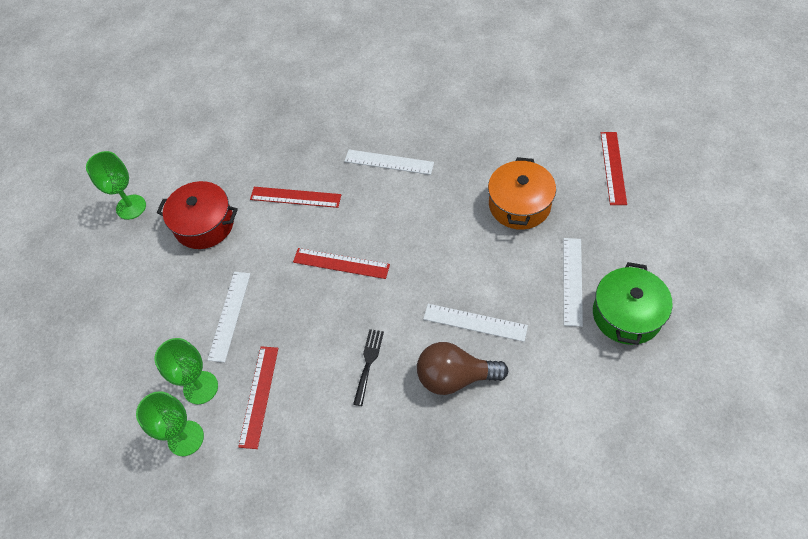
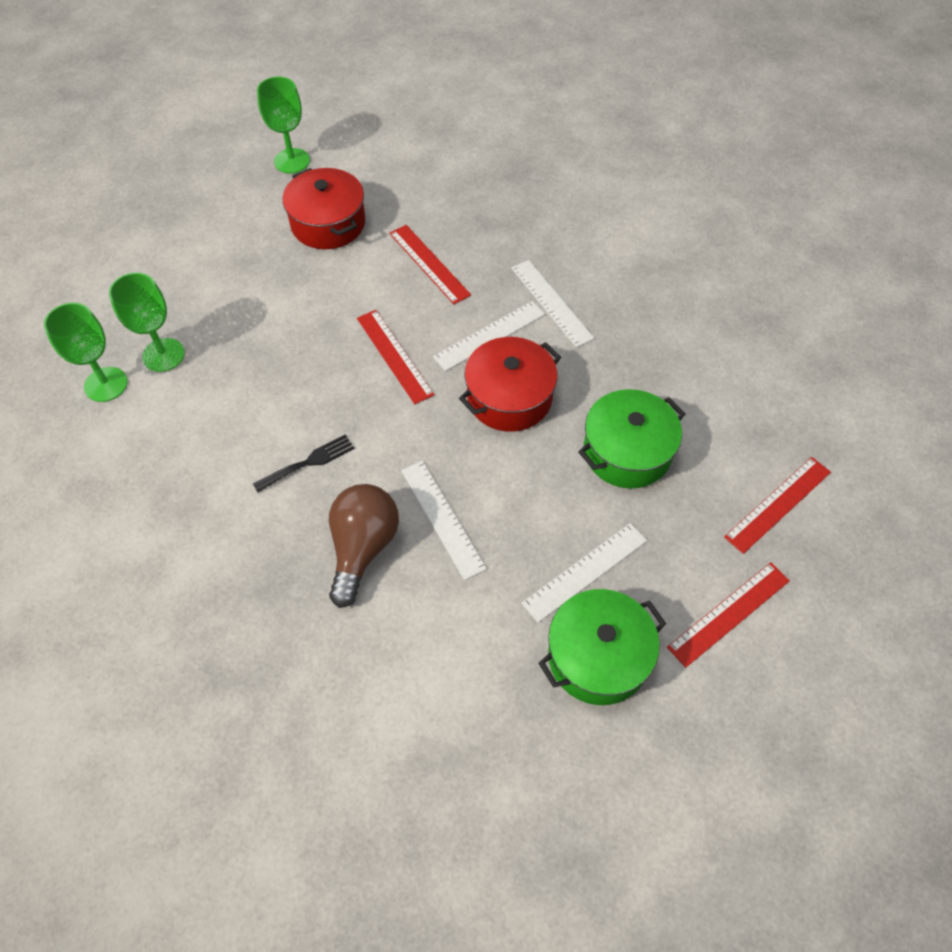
camera: 40 degrees right, 0 degrees up
white ruler [208,272,251,363] -> white ruler moved to [433,301,545,371]
red ruler [238,346,278,449] -> red ruler moved to [667,562,790,668]
brown light bulb [417,342,508,395] -> brown light bulb turned 60 degrees clockwise [329,484,399,608]
orange pot [488,157,556,230] -> green pot [578,389,685,489]
none -> red pot [459,337,561,432]

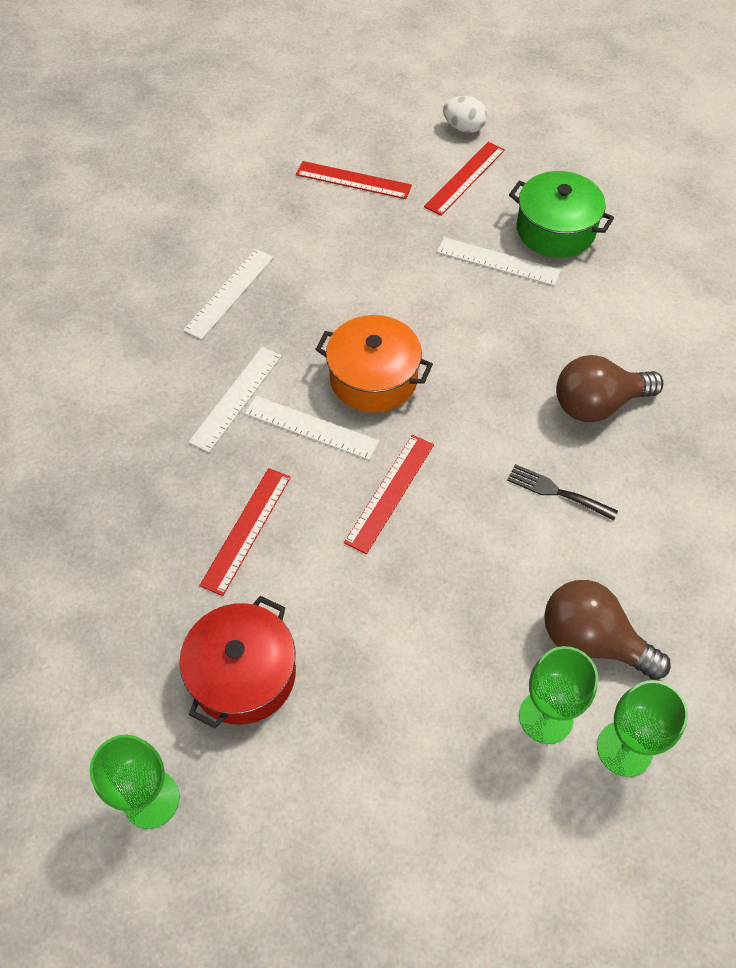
camera: 120 degrees left, 0 degrees up
white ruler [401,461,487,580] -> white ruler moved to [183,249,274,340]
red pot [459,337,561,432] -> orange pot [315,315,433,413]
green pot [578,389,685,489] -> none
red ruler [667,562,790,668] -> red ruler turned 75 degrees counterclockwise [424,142,505,216]
none -> white egg [443,96,488,133]
none -> brown light bulb [544,580,671,680]

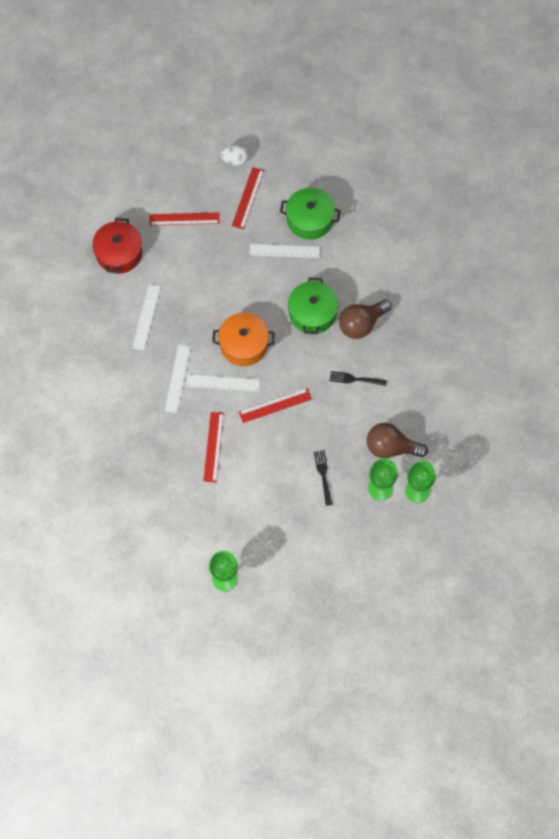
camera: 20 degrees left, 10 degrees up
red pot [180,596,296,728] -> red pot moved to [92,218,142,274]
red ruler [344,435,434,554] -> red ruler turned 60 degrees clockwise [239,388,312,423]
none -> green pot [288,277,338,334]
none -> black fork [314,450,332,506]

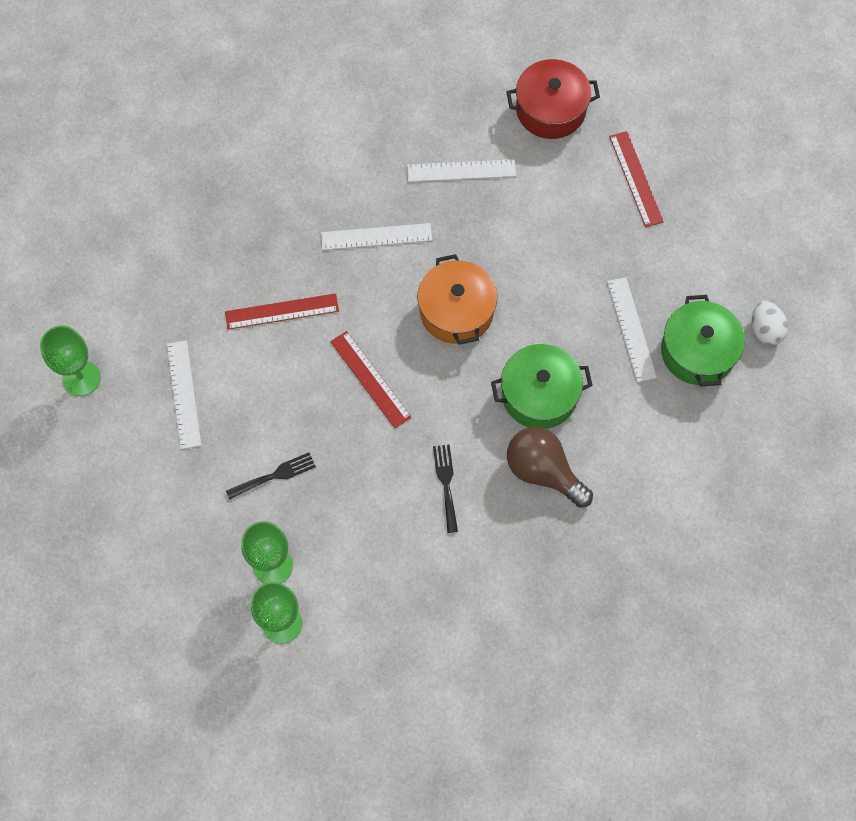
camera: 75 degrees right, 0 degrees up
white ruler [186,374,260,392] -> white ruler moved to [167,340,201,449]
white egg [221,145,249,166] -> white egg moved to [752,301,788,345]
red ruler [232,167,264,229] -> none
brown light bulb [367,423,428,458] -> none

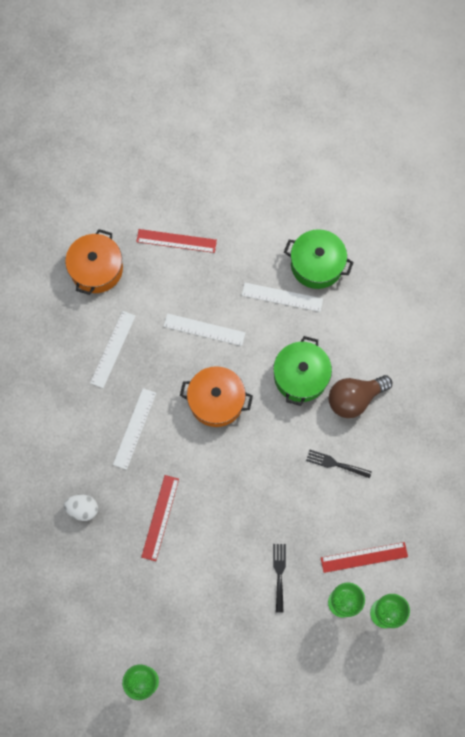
camera: 65 degrees left, 5 degrees up
white ruler [167,340,201,449] -> white ruler moved to [164,313,246,346]
red ruler [330,331,412,428] -> red ruler moved to [321,542,408,573]
red pot [506,59,600,139] -> orange pot [65,229,123,295]
white egg [752,301,788,345] -> white egg moved to [64,495,98,521]

